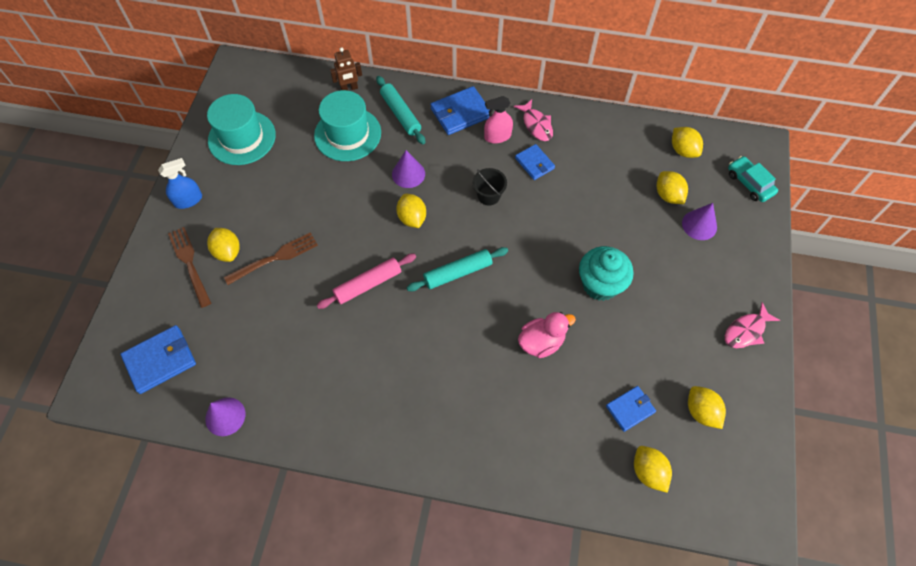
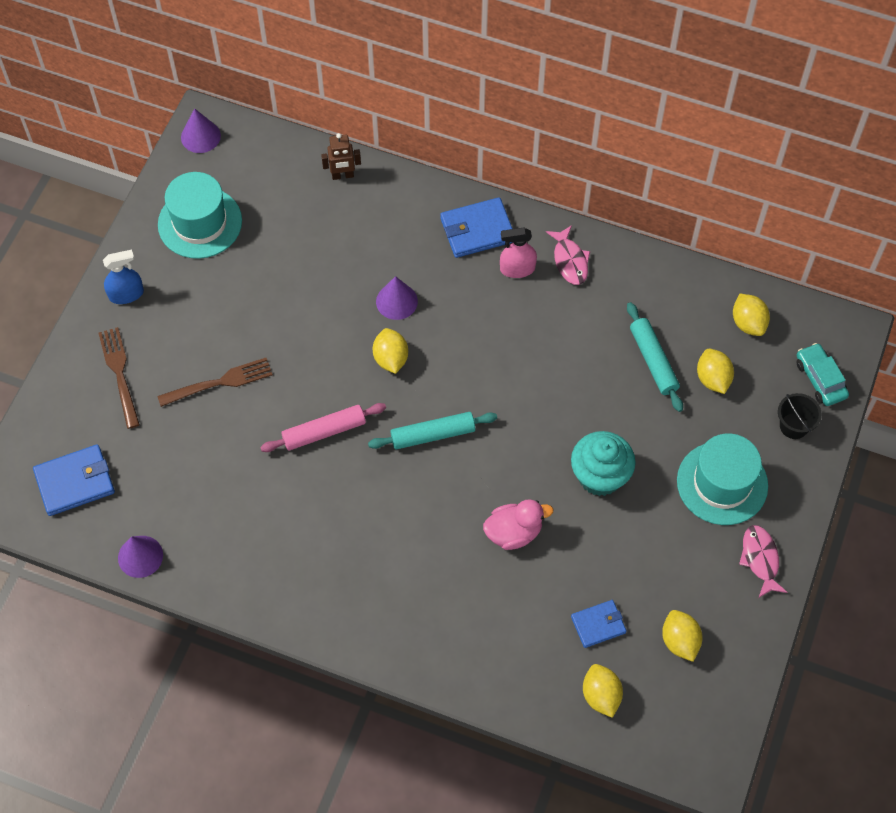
camera: 10 degrees right, 0 degrees up
yellow lemon [207,228,239,262] -> none
turquoise hat [314,90,381,161] -> turquoise hat moved to [677,434,768,525]
turquoise rolling pin [376,76,426,144] -> turquoise rolling pin moved to [627,302,683,412]
black bucket [473,168,507,206] -> black bucket moved to [778,393,822,439]
blue wallet [515,144,555,180] -> none
purple cone [682,203,717,240] -> purple cone moved to [181,108,221,153]
pink fish [725,302,780,348] -> pink fish turned 105 degrees clockwise [739,525,788,598]

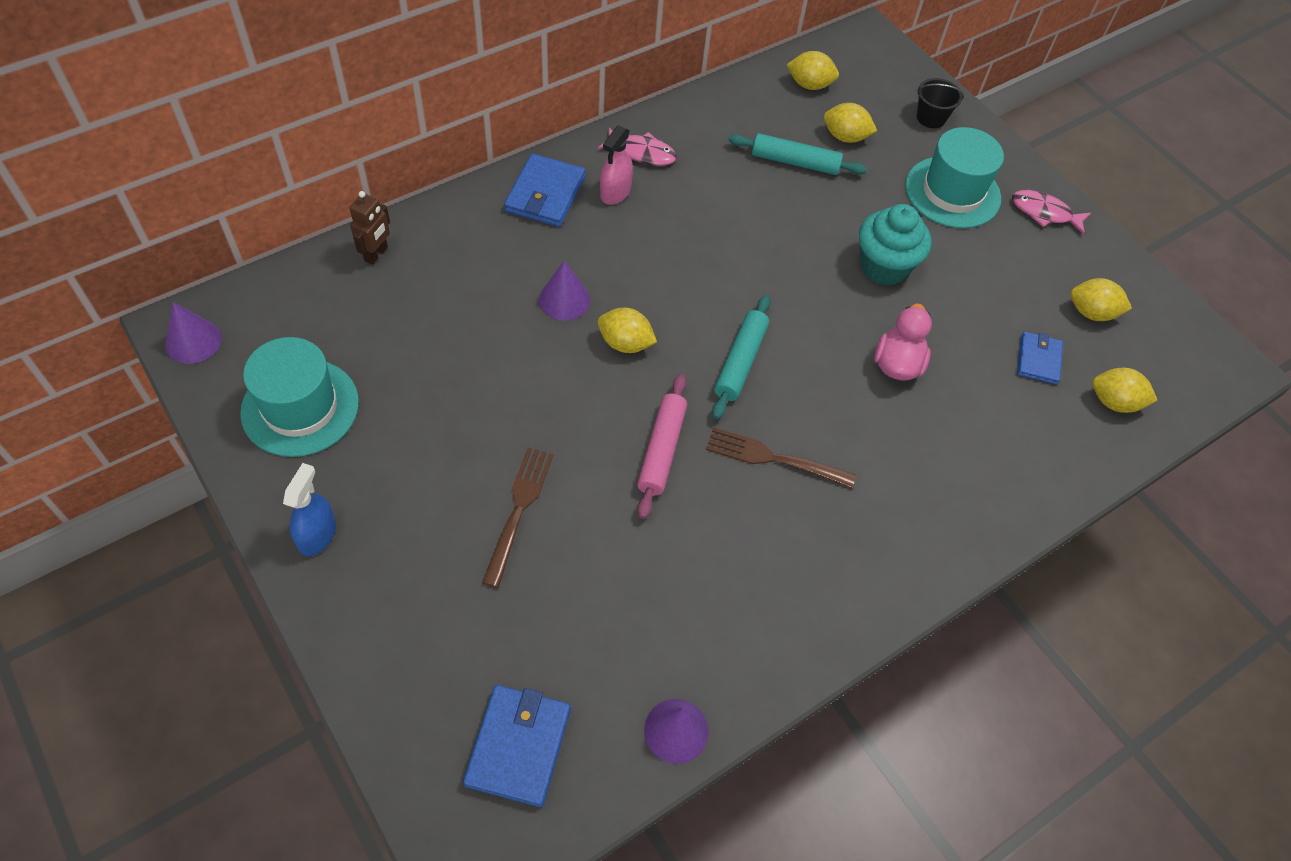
camera: 60 degrees left, 5 degrees down
brown fork [98,327,140,429] -> brown fork moved to [706,427,856,488]
turquoise car [796,343,849,406] -> none

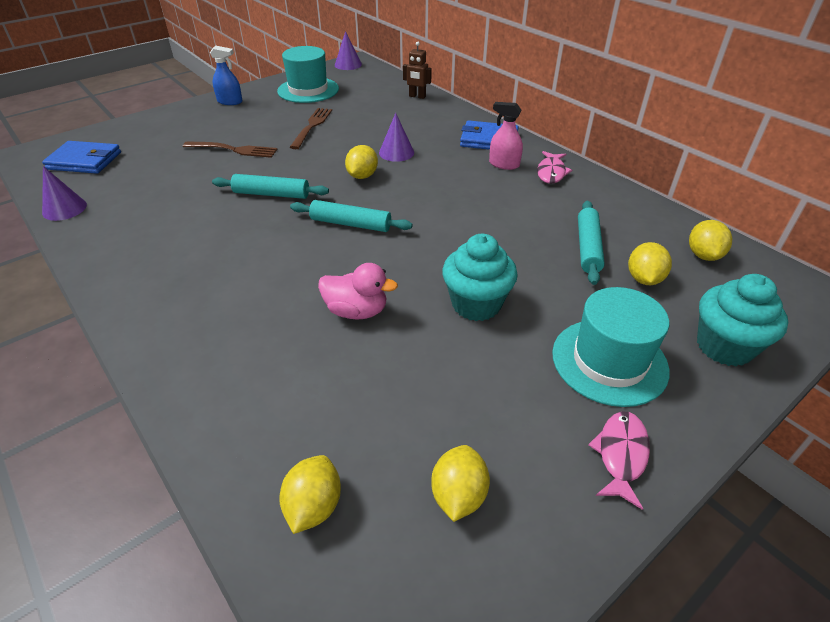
camera: 90 degrees right, 15 degrees down
pink rolling pin [637,374,687,519] -> turquoise rolling pin [212,174,329,199]
brown fork [706,427,856,488] -> brown fork moved to [290,108,332,149]
black bucket [917,78,964,128] -> turquoise cupcake [697,274,788,366]
blue wallet [1017,332,1063,385] -> none

